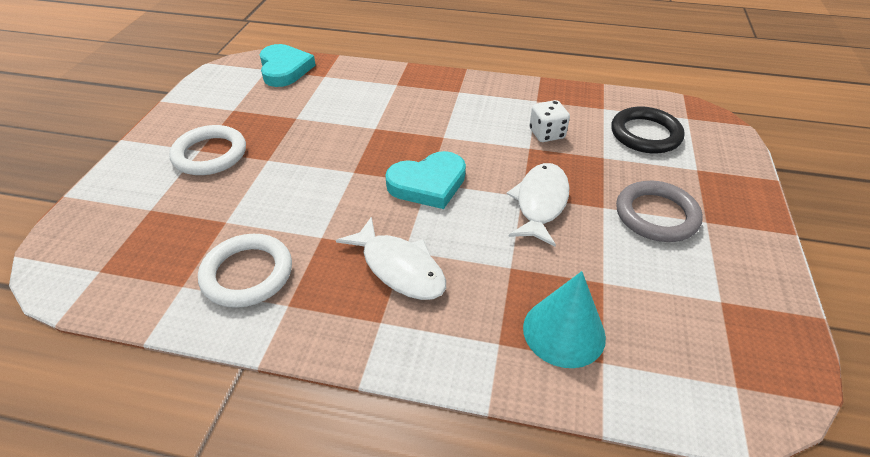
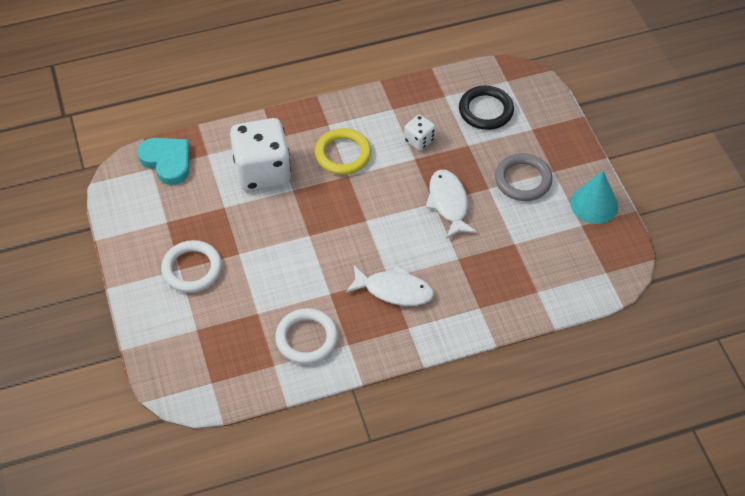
camera: 30 degrees left, 10 degrees up
turquoise heart [385,151,466,209] -> none
turquoise cone [523,271,606,368] -> turquoise cone moved to [570,171,619,224]
none -> white dice [230,118,291,191]
none -> yellow ring [315,128,371,175]

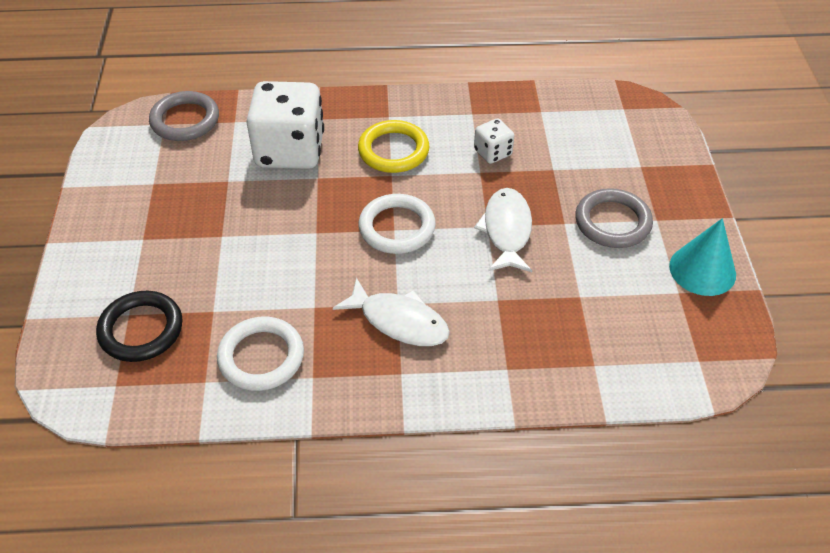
camera: 15 degrees right, 5 degrees down
turquoise heart [137,138,190,185] -> grey ring [149,91,219,141]
white ring [161,240,222,293] -> white ring moved to [359,194,436,254]
black ring [459,86,514,130] -> black ring moved to [96,291,183,362]

